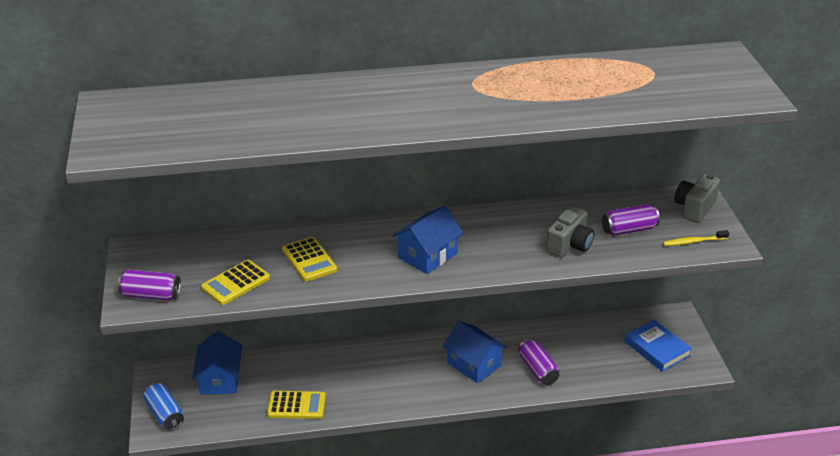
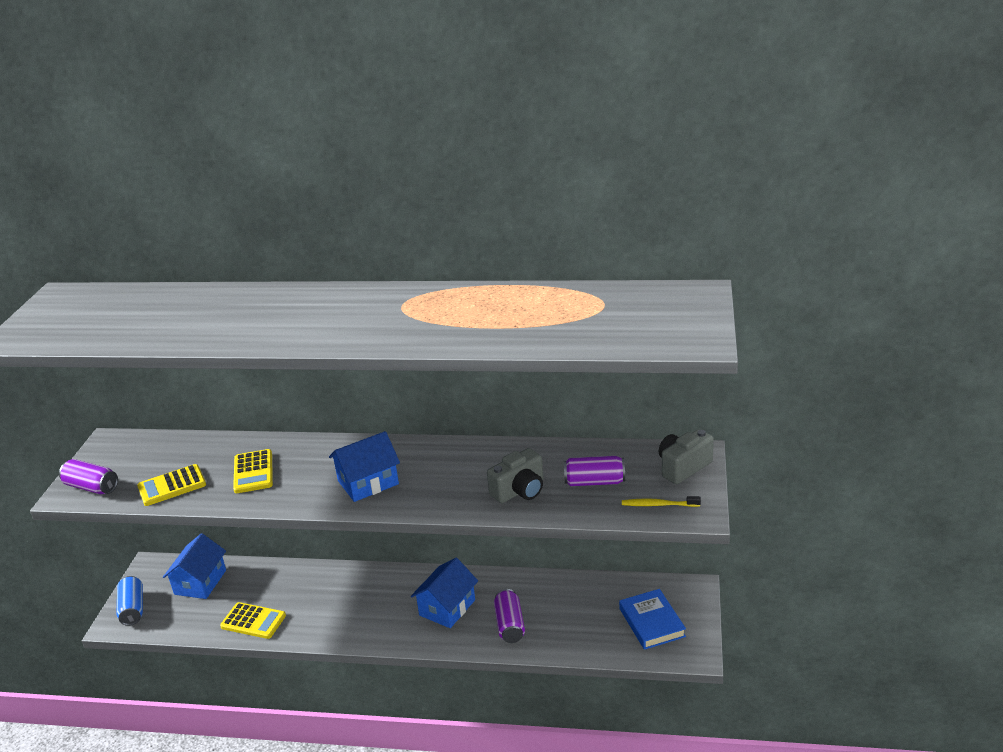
camera: 20 degrees right, 5 degrees down
blue house [443,321,507,383] -> blue house turned 60 degrees clockwise [411,558,478,628]

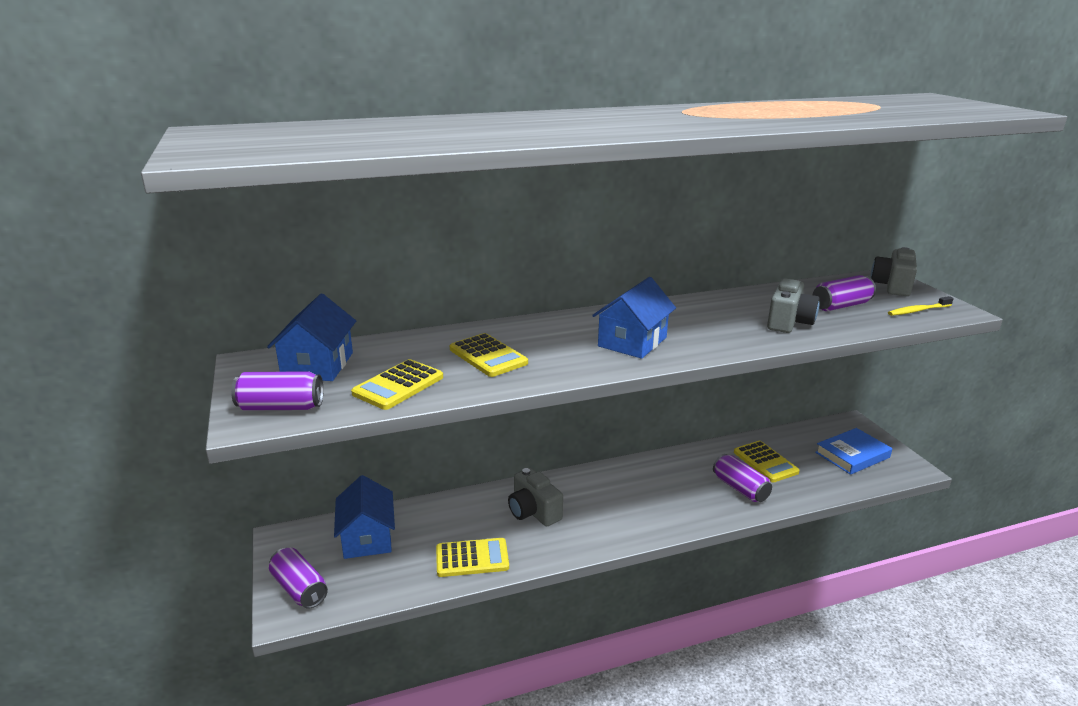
camera: 30 degrees left, 5 degrees down
blue can [117,576,143,626] -> purple can [269,548,328,609]
blue house [411,558,478,628] -> blue house moved to [267,294,356,381]
blue book [619,589,686,650] -> blue book turned 75 degrees counterclockwise [815,428,892,475]
none -> grey camera [508,468,563,526]
none -> yellow calculator [734,441,800,483]

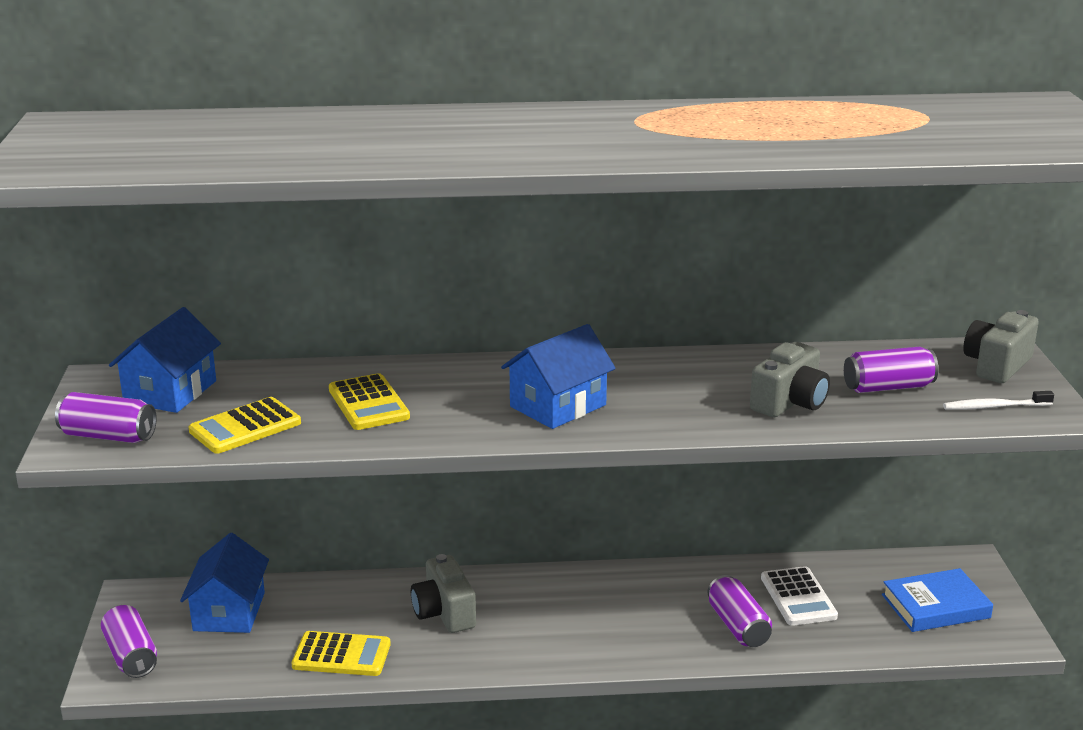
camera: 15 degrees right, 0 degrees up
yellow calculator [734,441,800,483] -> white calculator [761,566,838,626]
yellow toothbrush [888,296,954,316] -> white toothbrush [943,391,1054,410]

